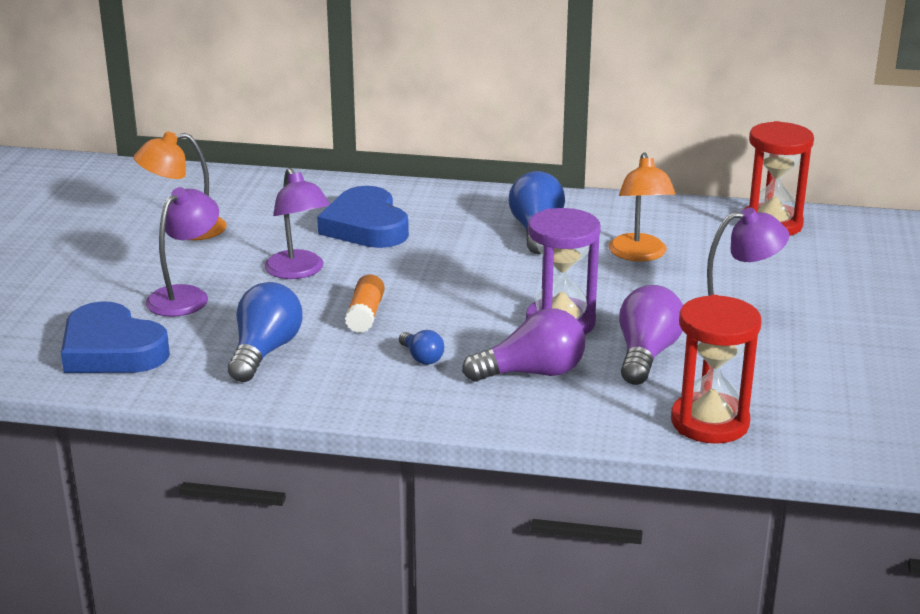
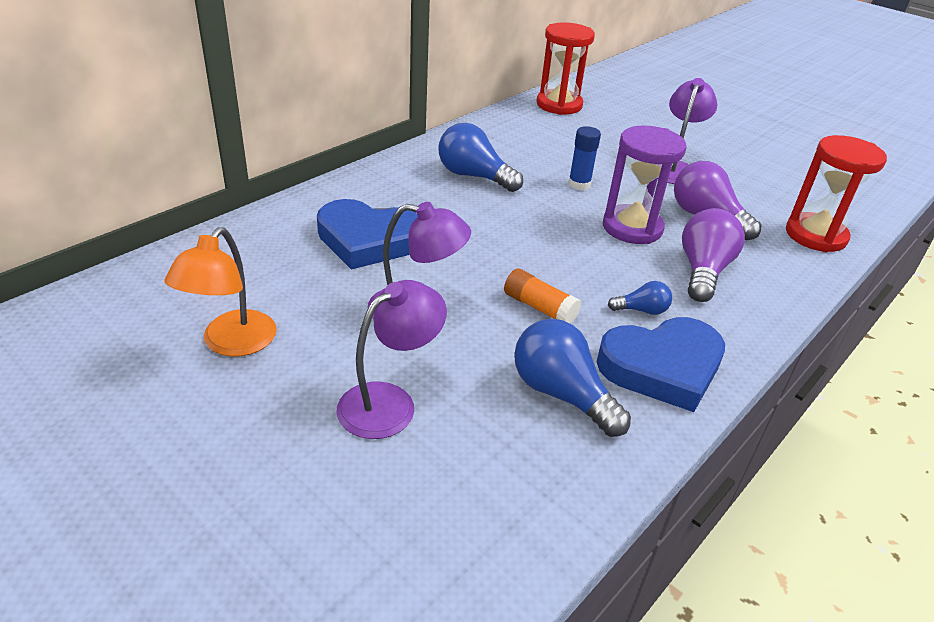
camera: 60 degrees left, 10 degrees up
blue heart [61,301,170,373] -> blue heart moved to [597,317,725,412]
purple lamp [145,187,219,317] -> purple lamp turned 75 degrees clockwise [336,280,447,439]
orange lamp [609,152,676,261] -> none
none -> blue glue stick [568,126,601,190]

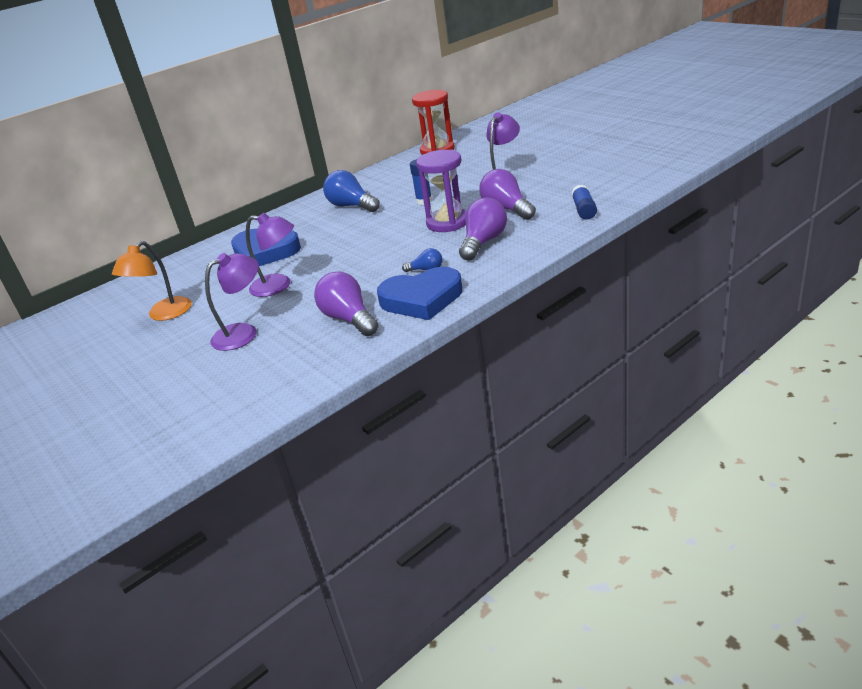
camera: 15 degrees right, 5 degrees down
orange glue stick [504,269,581,324] -> none
blue light bulb [514,319,631,437] -> purple light bulb [314,271,378,336]
red hourglass [786,135,887,252] -> blue glue stick [572,185,597,220]

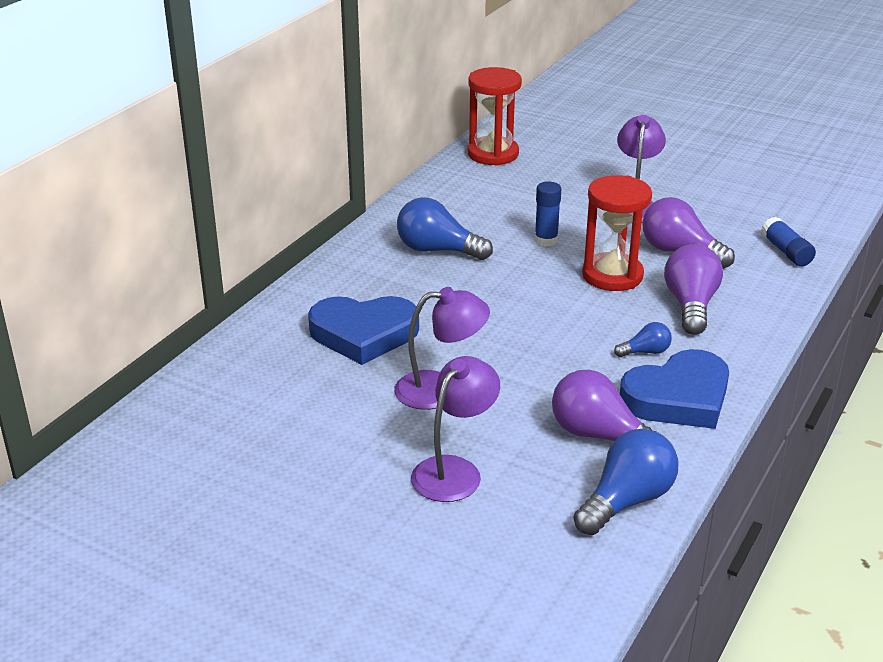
camera: 25 degrees left, 0 degrees up
orange lamp [112,241,192,321] -> none
purple hourglass [416,150,466,232] -> red hourglass [582,175,652,291]
none -> blue light bulb [574,429,679,535]

